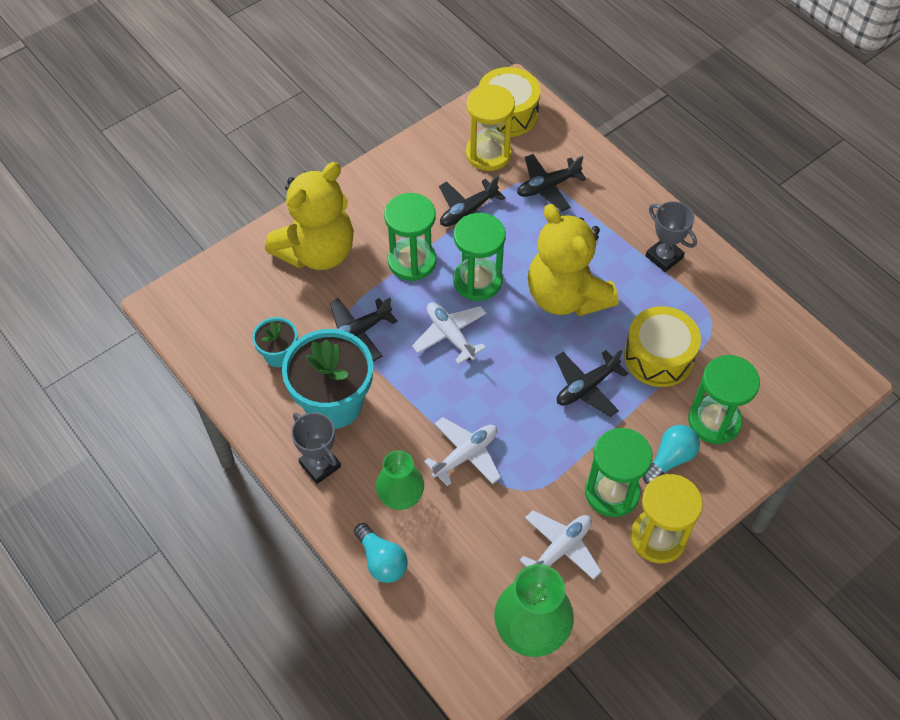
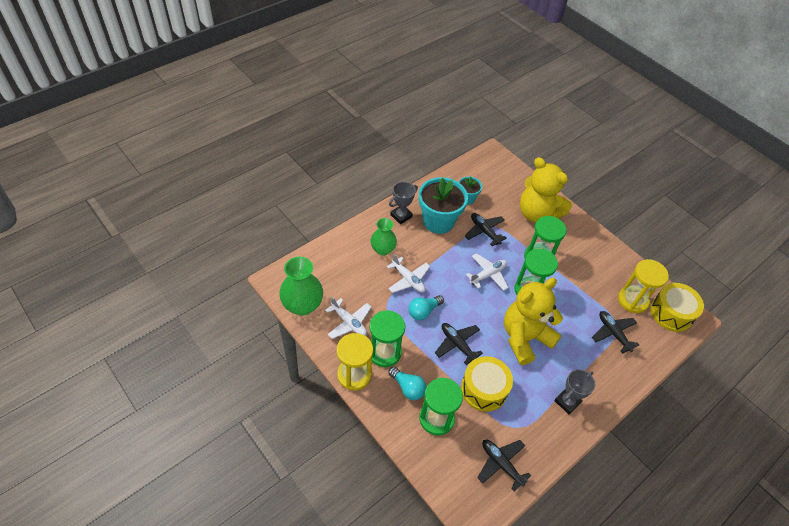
camera: 85 degrees right, 5 degrees down
turquoise light bulb [354,523,408,583] -> turquoise light bulb moved to [408,295,444,320]
black plane [439,175,505,227] -> black plane moved to [477,440,531,491]

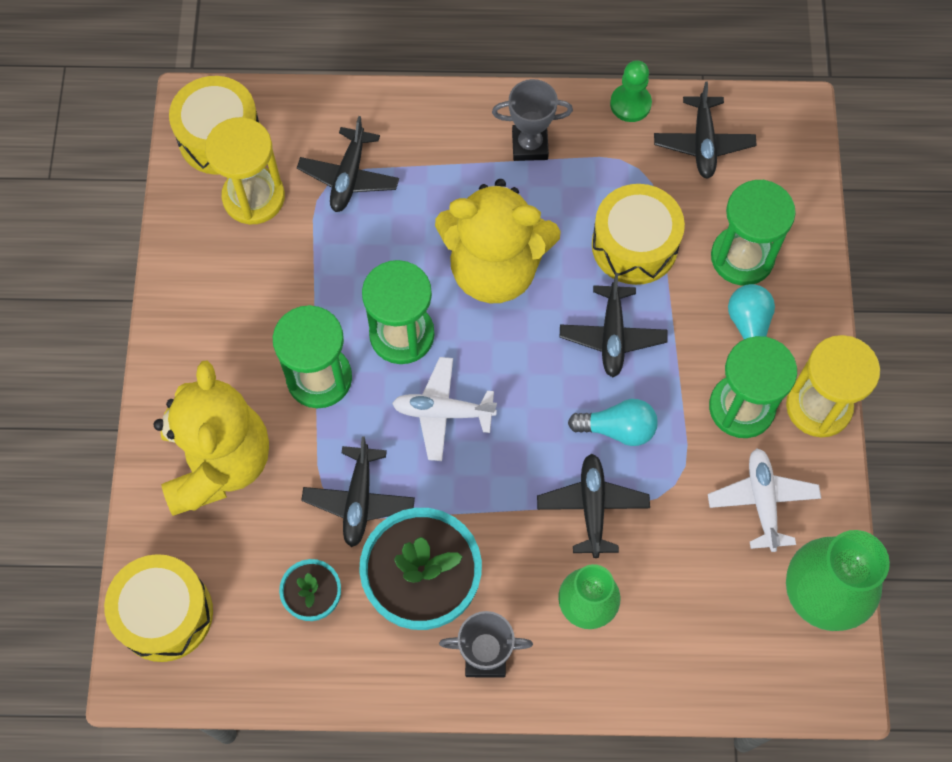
camera: 135 degrees left, 15 degrees up
white plane [386,254,430,293] -> black plane [537,454,650,558]
none -> yellow drum [104,554,213,662]
none -> green pawn [610,60,652,122]

